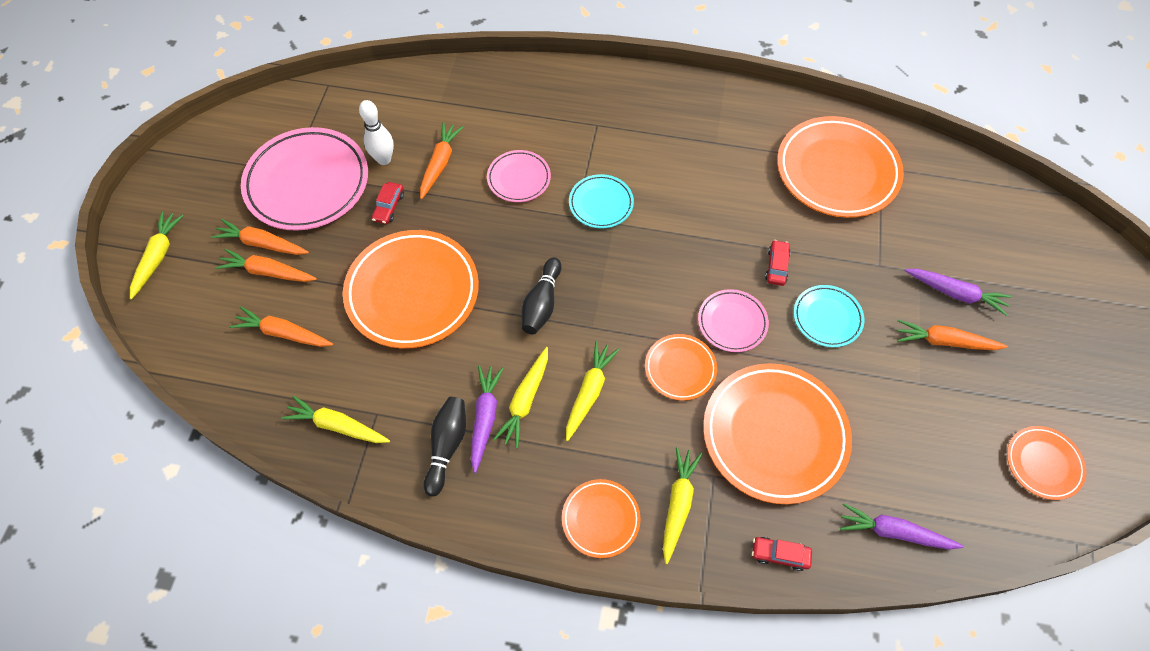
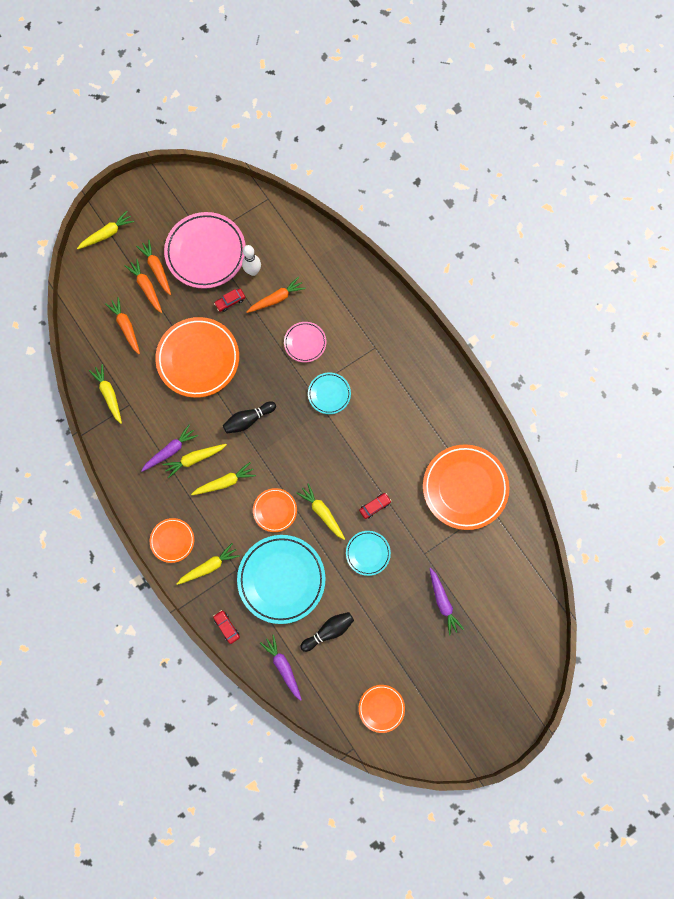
camera: 45 degrees right, 15 degrees up
black bowling pin [424,397,466,497] -> black bowling pin moved to [300,612,354,652]
pink plate [698,289,769,352] -> yellow carrot [297,483,345,540]
orange plate [703,363,852,504] -> turquoise plate [237,535,326,624]
orange carrot [898,320,1008,350] -> none

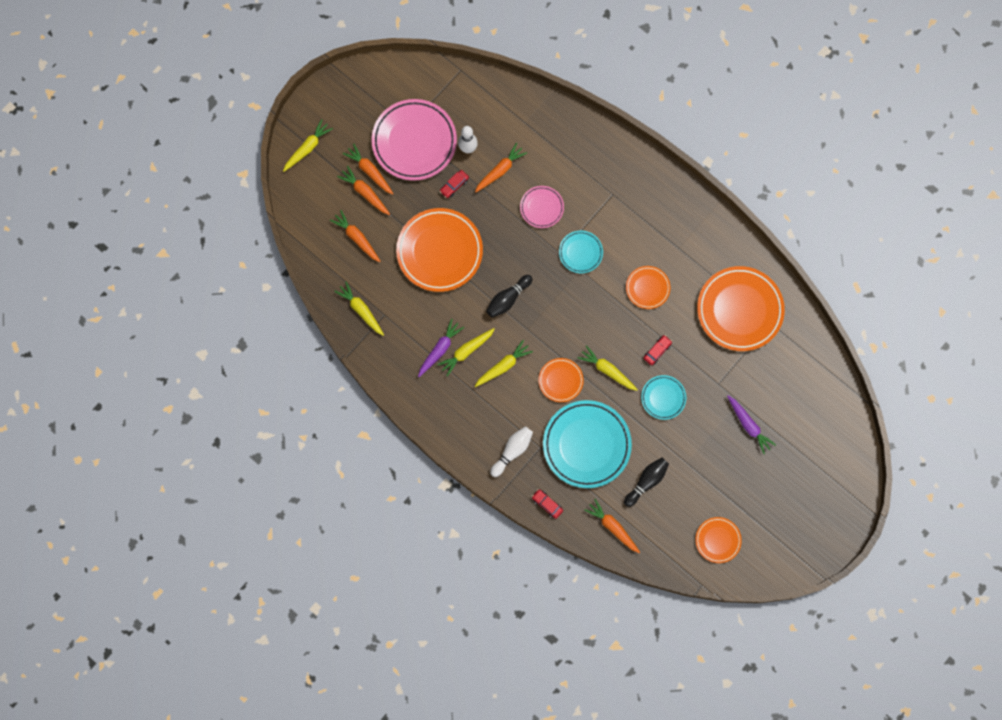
camera: 15 degrees left, 0 degrees up
orange plate [150,518,194,563] -> orange plate moved to [626,266,671,309]
yellow carrot [177,543,240,585] -> white bowling pin [490,426,533,477]
purple carrot [260,635,302,701] -> orange carrot [585,499,640,553]

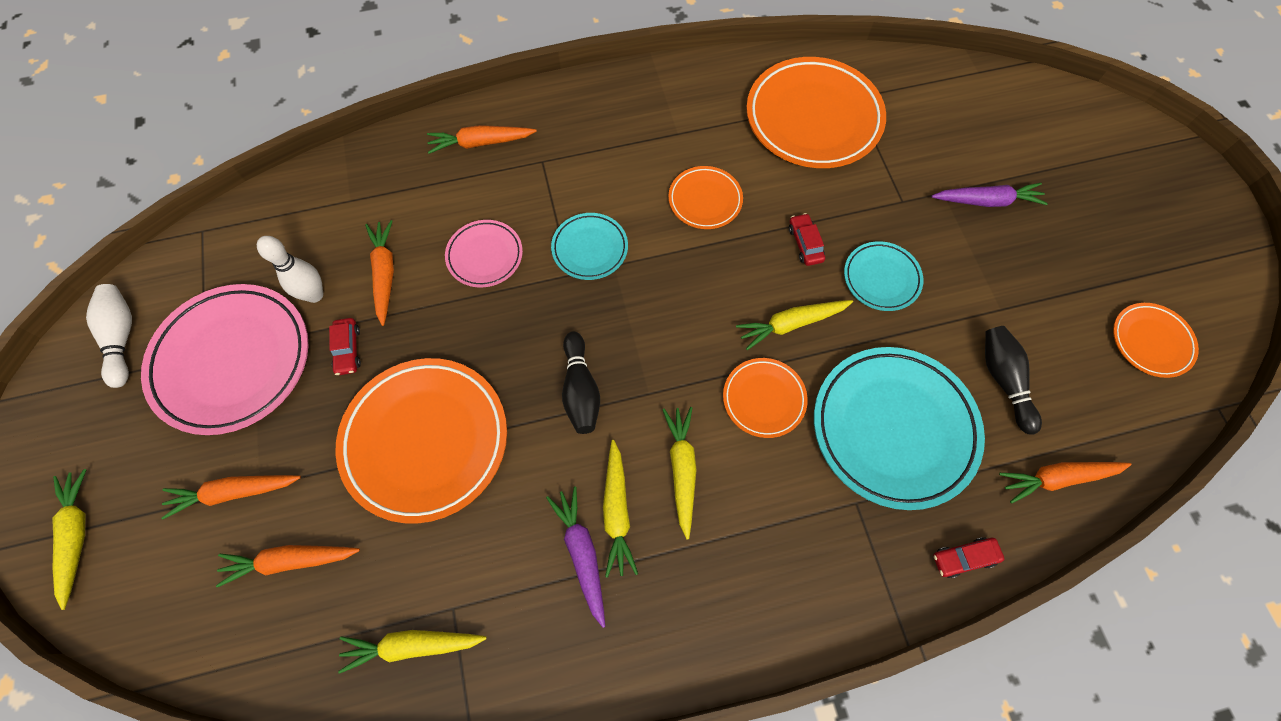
camera: 55 degrees left, 10 degrees down
orange carrot [343,144,393,195] -> orange carrot moved to [427,125,537,154]
white bowling pin [490,426,533,477] -> white bowling pin moved to [86,284,132,388]

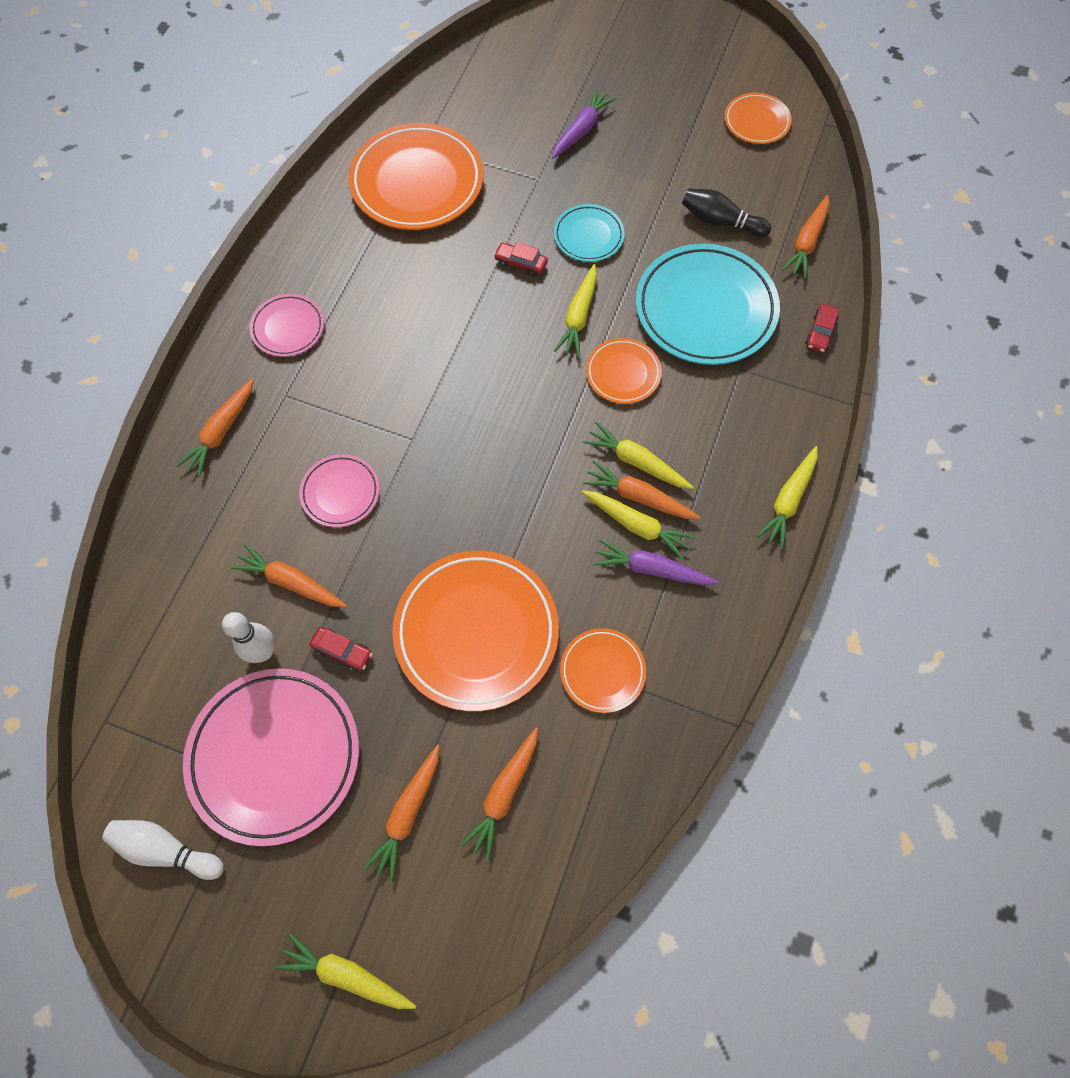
camera: 55 degrees left, 0 degrees up
yellow carrot [338,630,487,674] -> yellow carrot moved to [756,446,818,549]
turquoise plate [551,213,628,280] -> none
black bowling pin [562,332,600,434] -> none
orange plate [668,166,743,229] -> orange plate moved to [560,628,646,713]
none -> pink plate [249,294,324,357]
none -> orange carrot [583,461,701,519]

